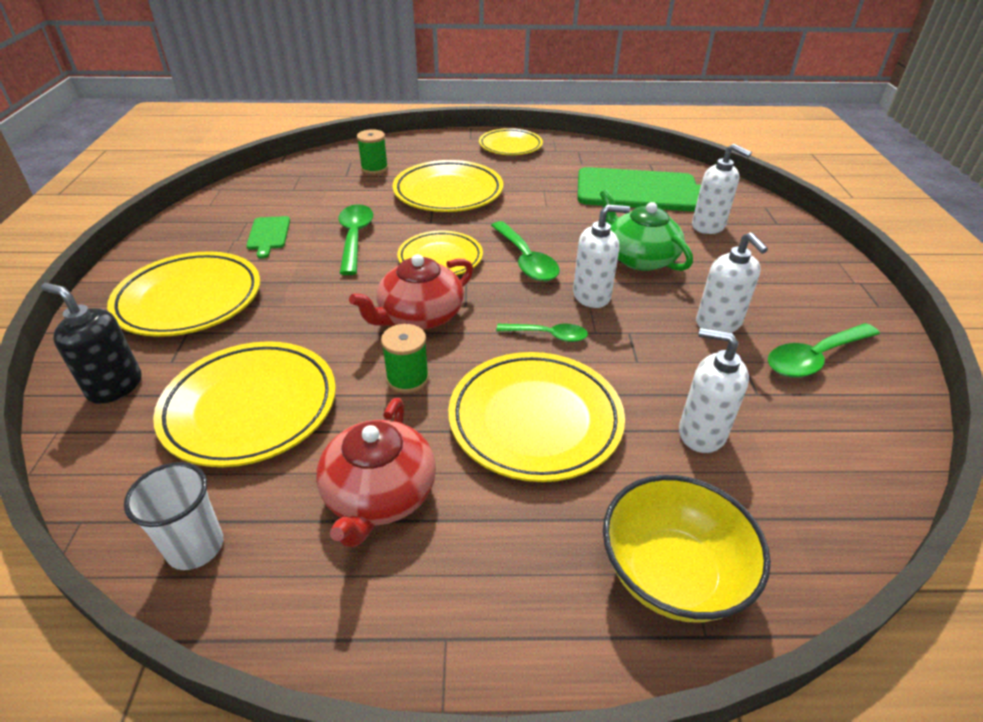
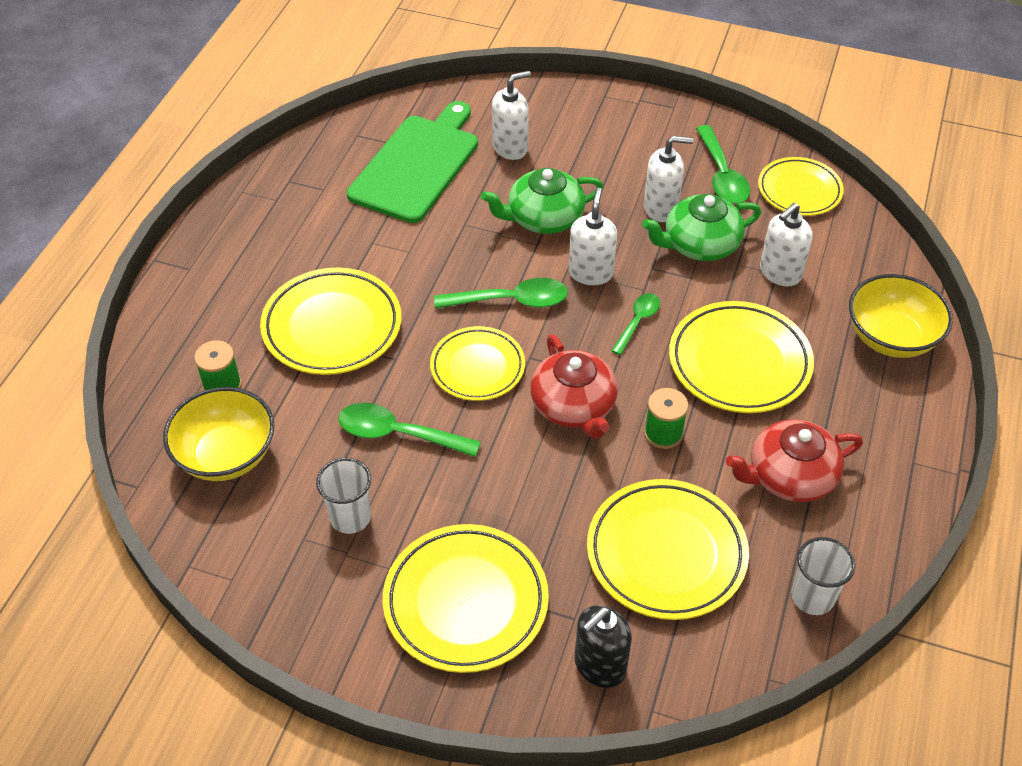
camera: 70 degrees left, 10 degrees up
green cutting board [246,216,290,259] -> white cup [316,458,371,534]
red teapot [316,398,436,548] -> red teapot turned 135 degrees clockwise [726,419,863,502]
yellow plate [479,128,543,155] -> yellow plate moved to [758,157,844,216]
none -> yellow bowl [163,387,274,481]
none -> green teapot [642,194,761,261]

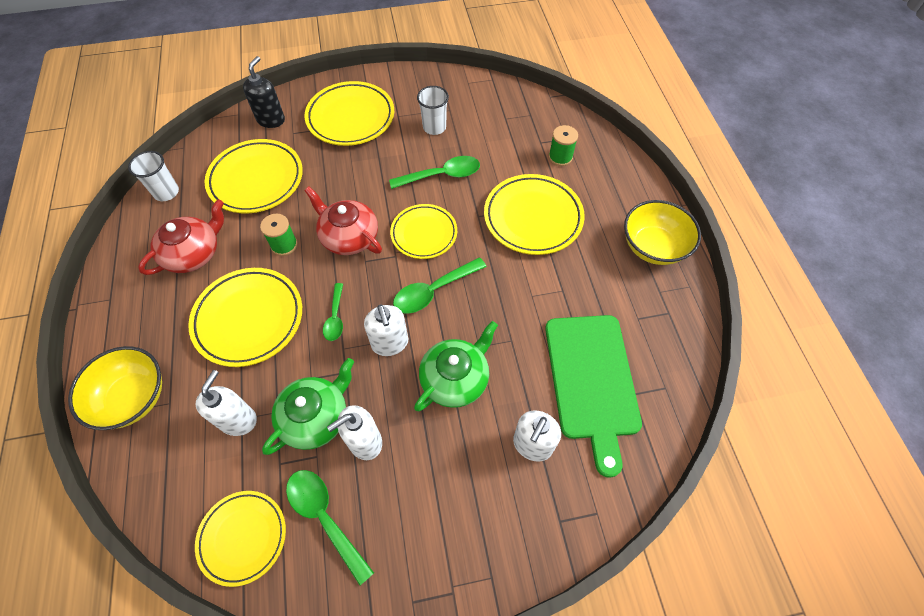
camera: 150 degrees right, 10 degrees up
yellow bowl [163,387,274,481] -> yellow bowl moved to [624,200,701,265]

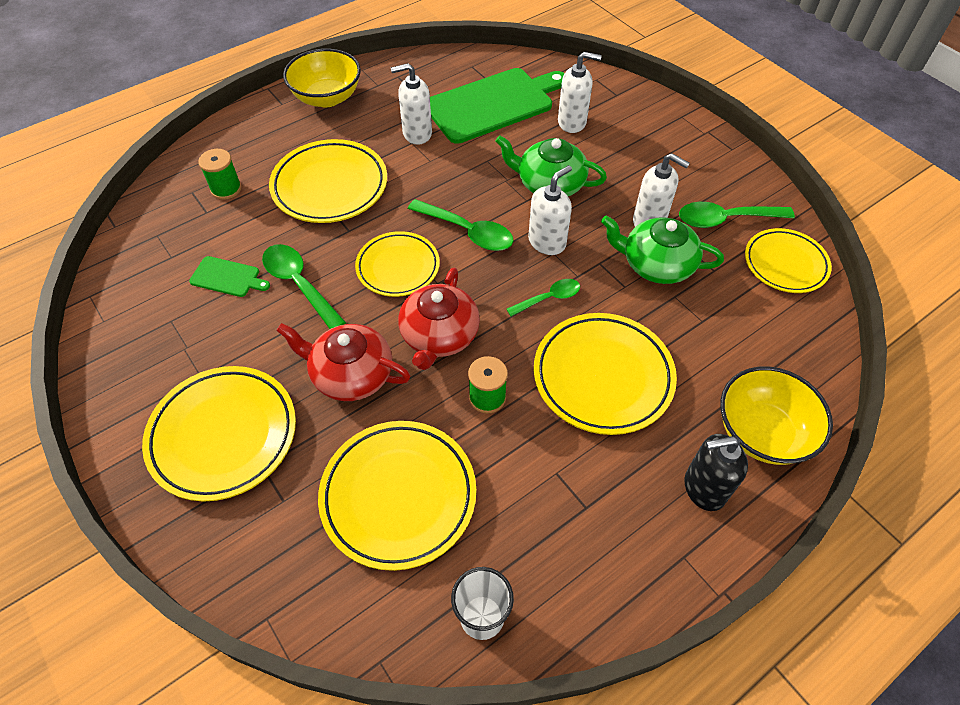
camera: 115 degrees left, 5 degrees down
red teapot [138,199,224,275] -> red teapot moved to [276,323,411,401]
white soap dispenser [196,370,257,436] -> white soap dispenser moved to [391,63,432,145]
black soap dispenser [243,56,285,128] -> black soap dispenser moved to [685,434,748,511]
green spoon [286,470,374,585] -> green spoon turned 60 degrees clockwise [679,202,795,228]
white cup [417,86,449,135] -> none
none -> green cutting board [189,256,270,297]

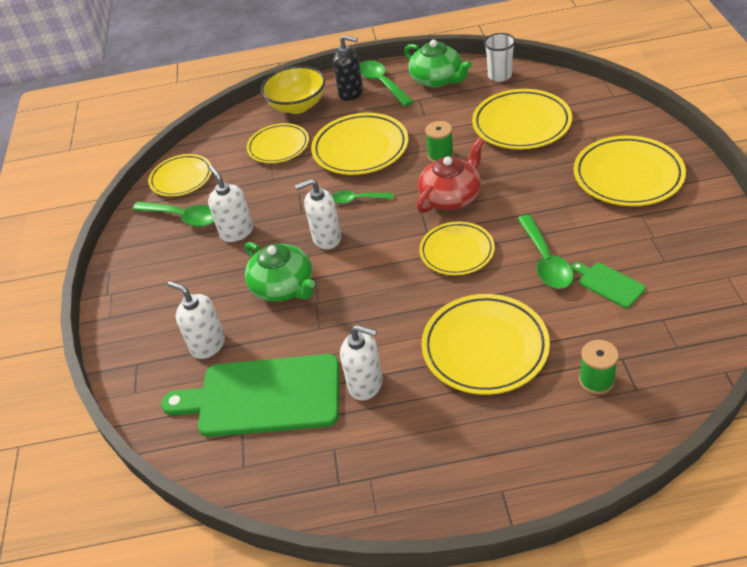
camera: 145 degrees left, 10 degrees down
red teapot [276,323,411,401] -> none
yellow bowl [283,49,361,107] -> none
green spoon [408,199,513,251] -> green spoon moved to [359,60,414,107]
green teapot [601,216,724,284] -> green teapot moved to [404,40,472,87]
none -> yellow plate [247,123,309,163]

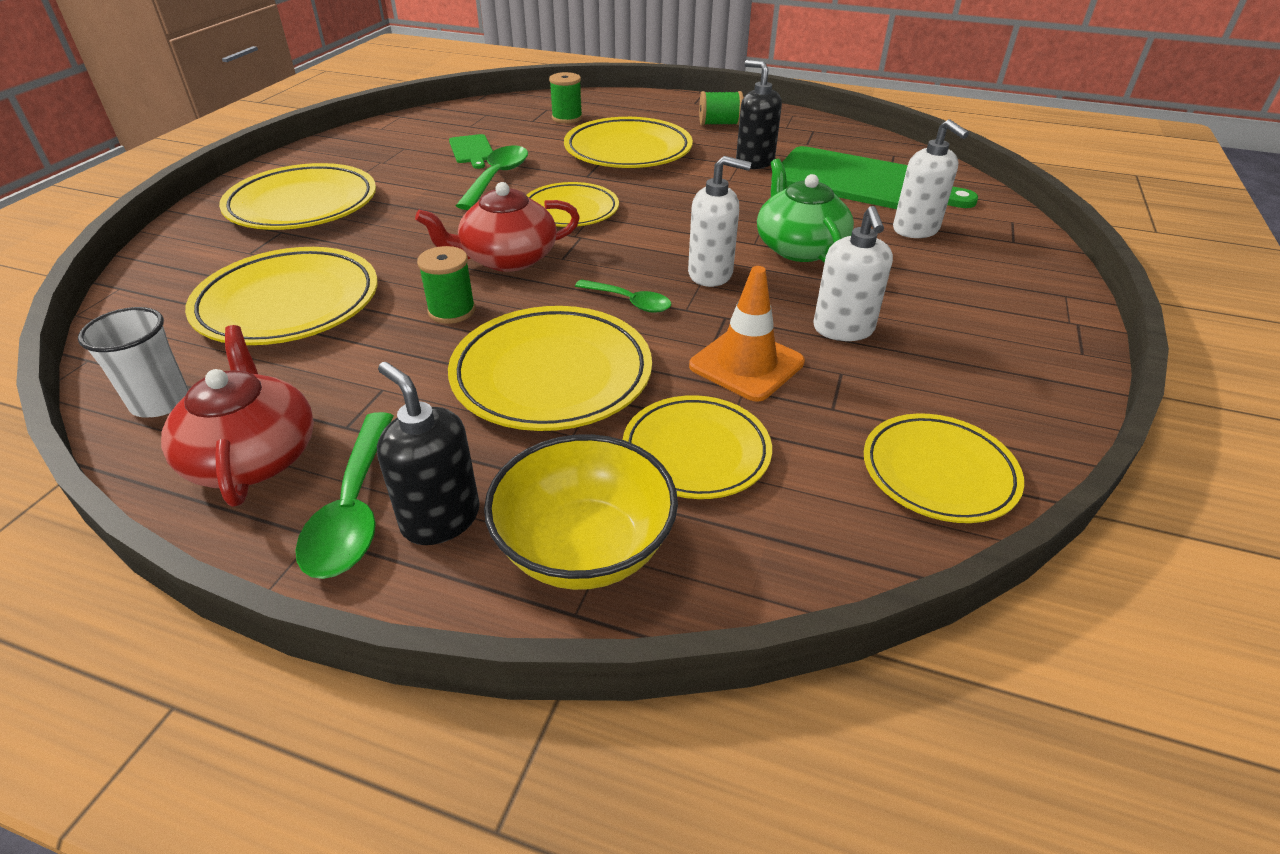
camera: 160 degrees left, 5 degrees down
green spoon [132,202,214,227] -> none
white soap dispenser [340,325,383,401] -> black soap dispenser [736,60,782,169]
green teapot [404,40,472,87] -> red teapot [161,325,314,507]
none -> orange traffic cone [689,266,805,402]
none -> green spool [699,91,743,125]

